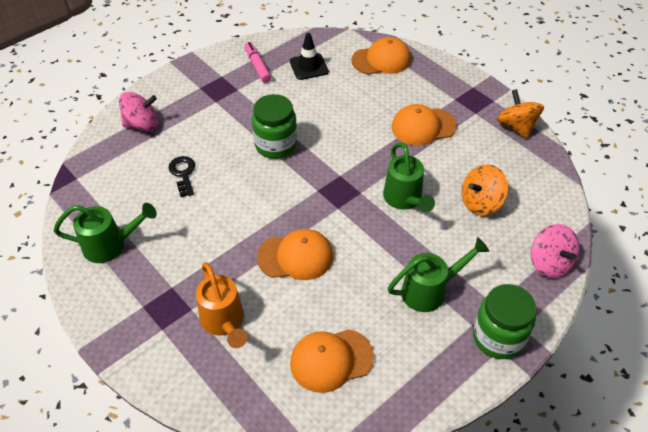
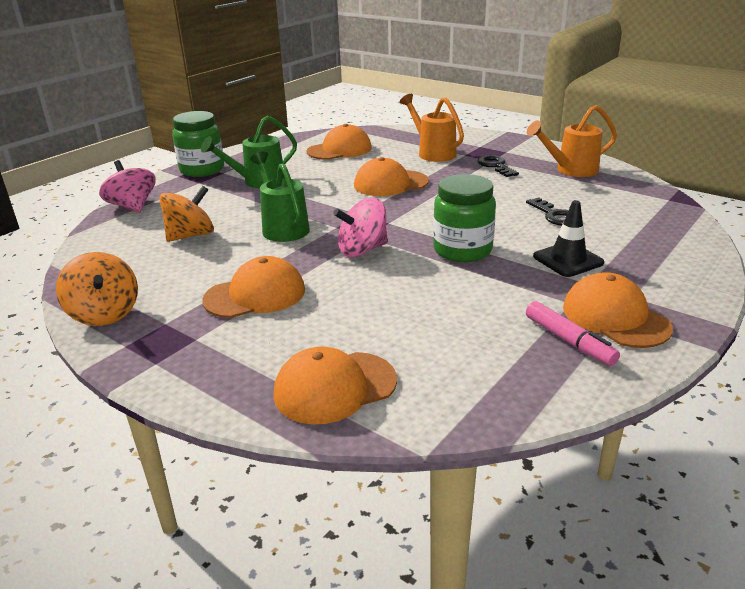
camera: 170 degrees right, 20 degrees down
green watering can [54,203,157,263] -> orange watering can [527,105,617,177]
pink spinning top [119,92,158,132] -> pink spinning top moved to [334,197,388,257]
black traffic cone [290,33,329,80] -> black traffic cone moved to [533,200,604,277]
none -> black key [478,155,519,177]
none -> orange cap [563,272,673,348]

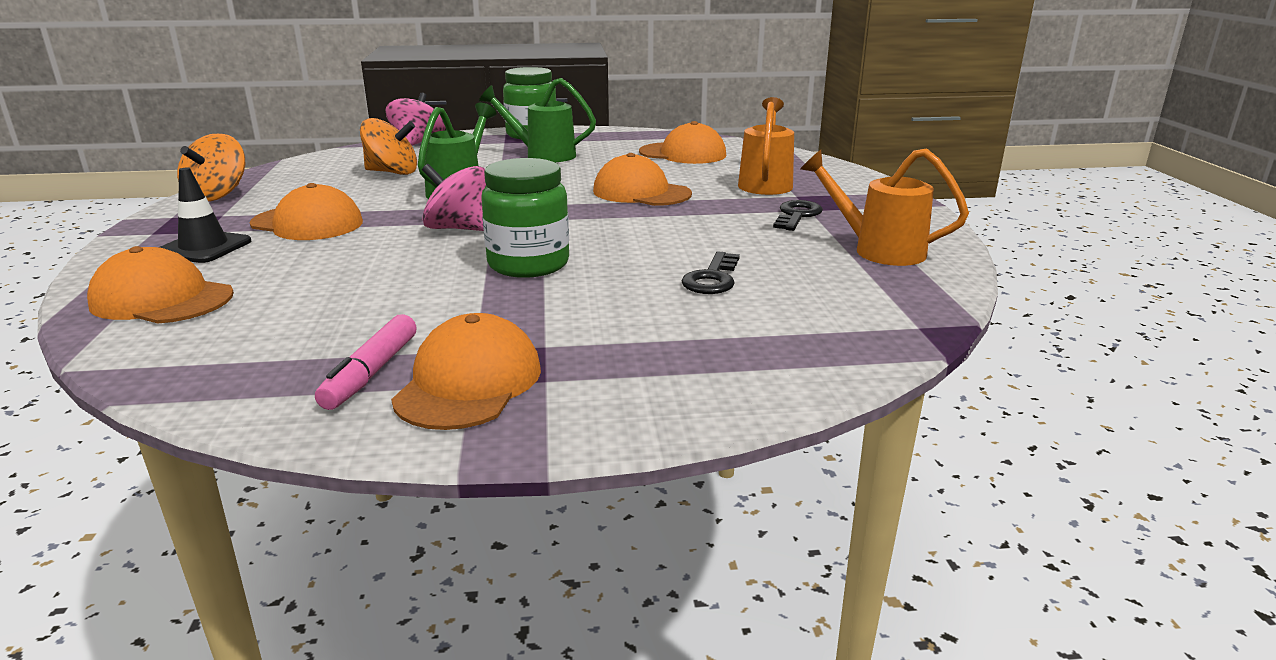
camera: 45 degrees right, 5 degrees down
black traffic cone [533,200,604,277] -> black traffic cone moved to [159,167,251,263]

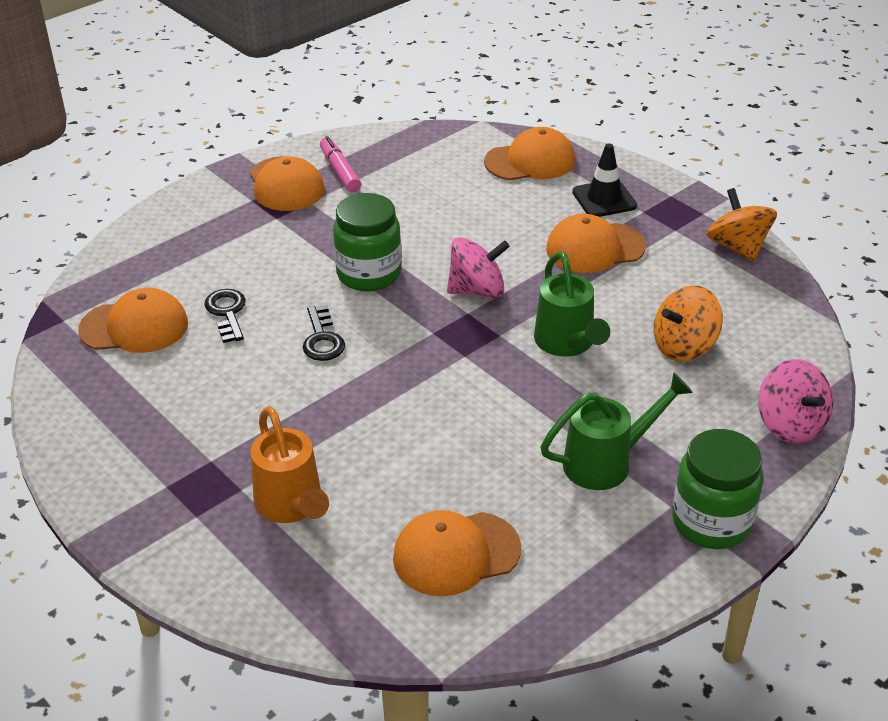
camera: 145 degrees right, 15 degrees up
orange cap [593,153,692,206] -> orange cap moved to [78,288,188,353]
black key [773,200,823,231] -> black key moved to [302,305,345,361]
orange watering can [800,148,969,266] -> none

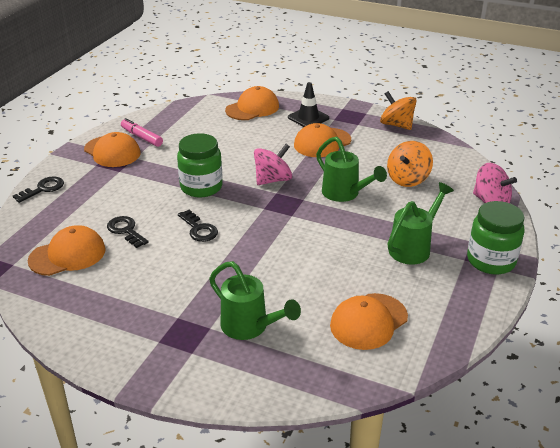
camera: 25 degrees left, 5 degrees down
orange watering can [251,406,329,523] -> green watering can [209,261,301,340]
none -> black key [13,176,64,203]

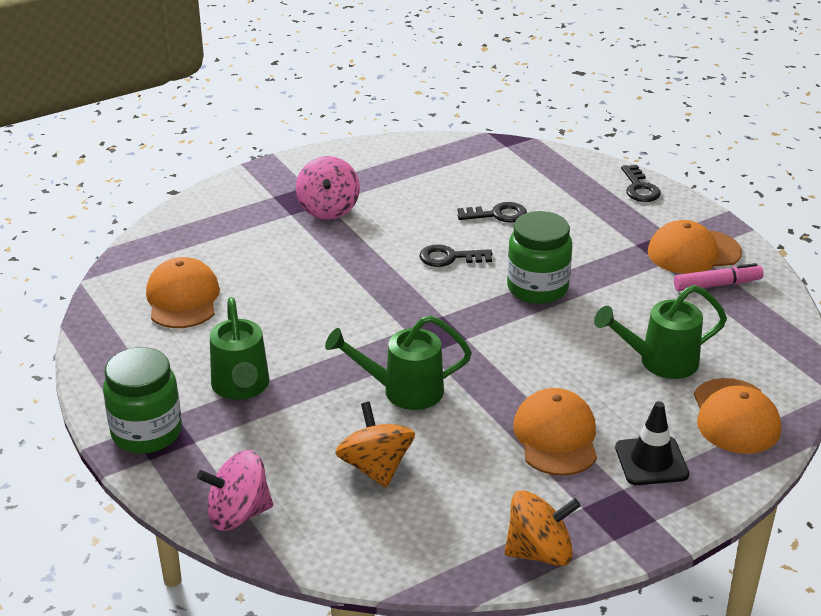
camera: 125 degrees right, 0 degrees up
orange cap [28,225,106,276] -> none
green watering can [209,261,301,340] -> green watering can moved to [594,285,727,379]
pink spinning top [254,144,292,185] -> pink spinning top moved to [296,156,360,220]

